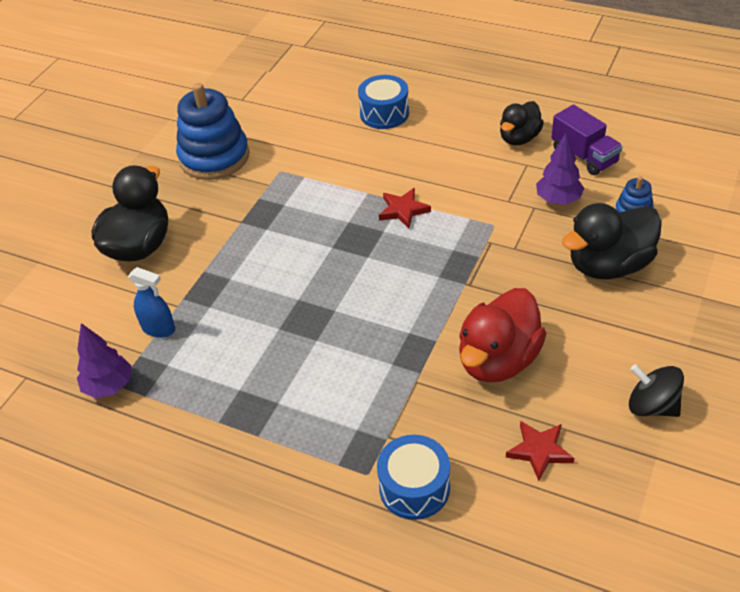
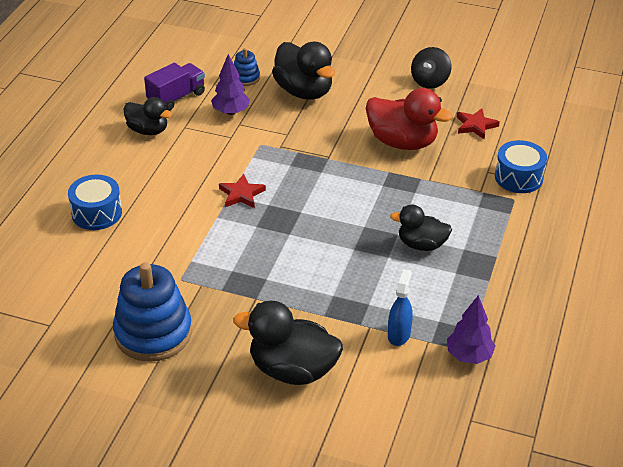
camera: 100 degrees left, 5 degrees down
none -> black duck [390,204,452,251]

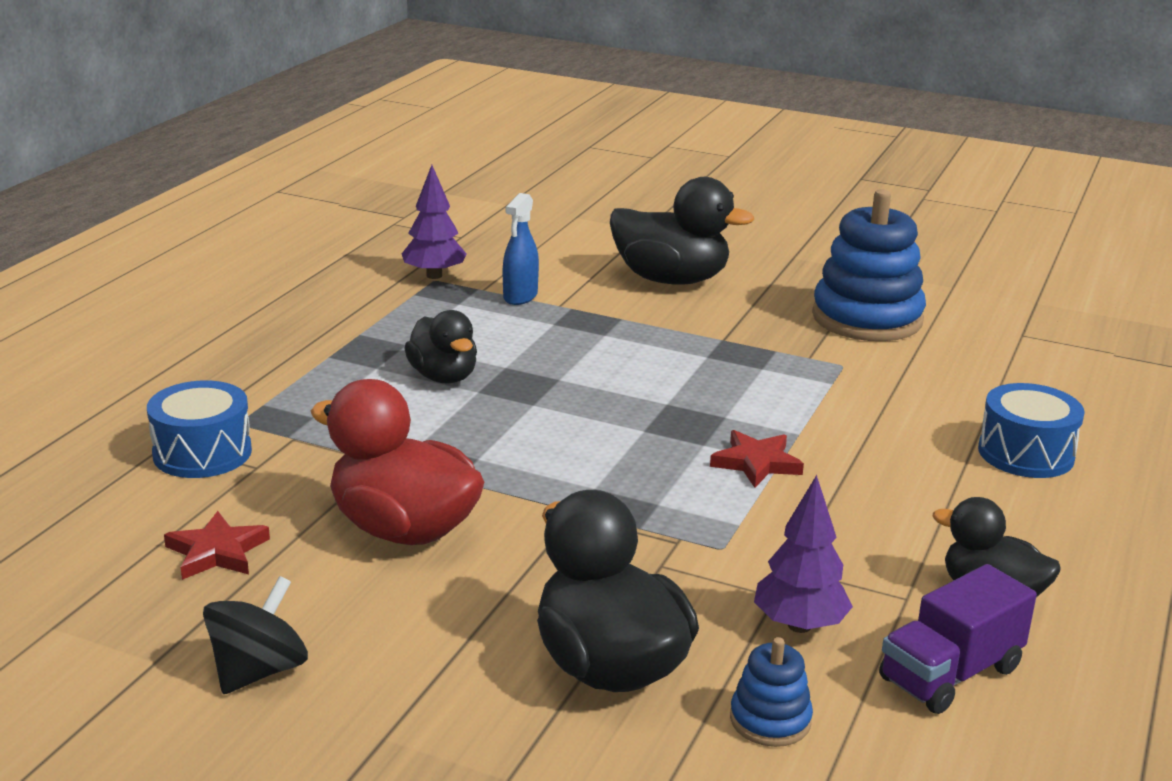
camera: 175 degrees left, 15 degrees down
black duck [390,204,452,251] -> black duck turned 45 degrees clockwise [404,310,477,384]

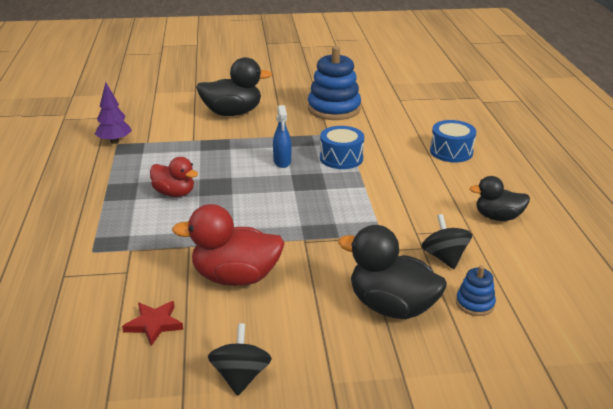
camera: 30 degrees left, 5 degrees up
blue drum [147,380,252,478] -> blue drum moved to [320,126,364,169]
black duck [404,310,477,384] -> red duck [150,157,198,197]
blue spray bottle [503,193,539,305] -> blue spray bottle moved to [273,105,291,168]
red star [710,430,804,488] -> none
purple tree [754,475,853,633] -> black spinning top [422,214,472,269]
purple truck [879,564,1037,714] -> none

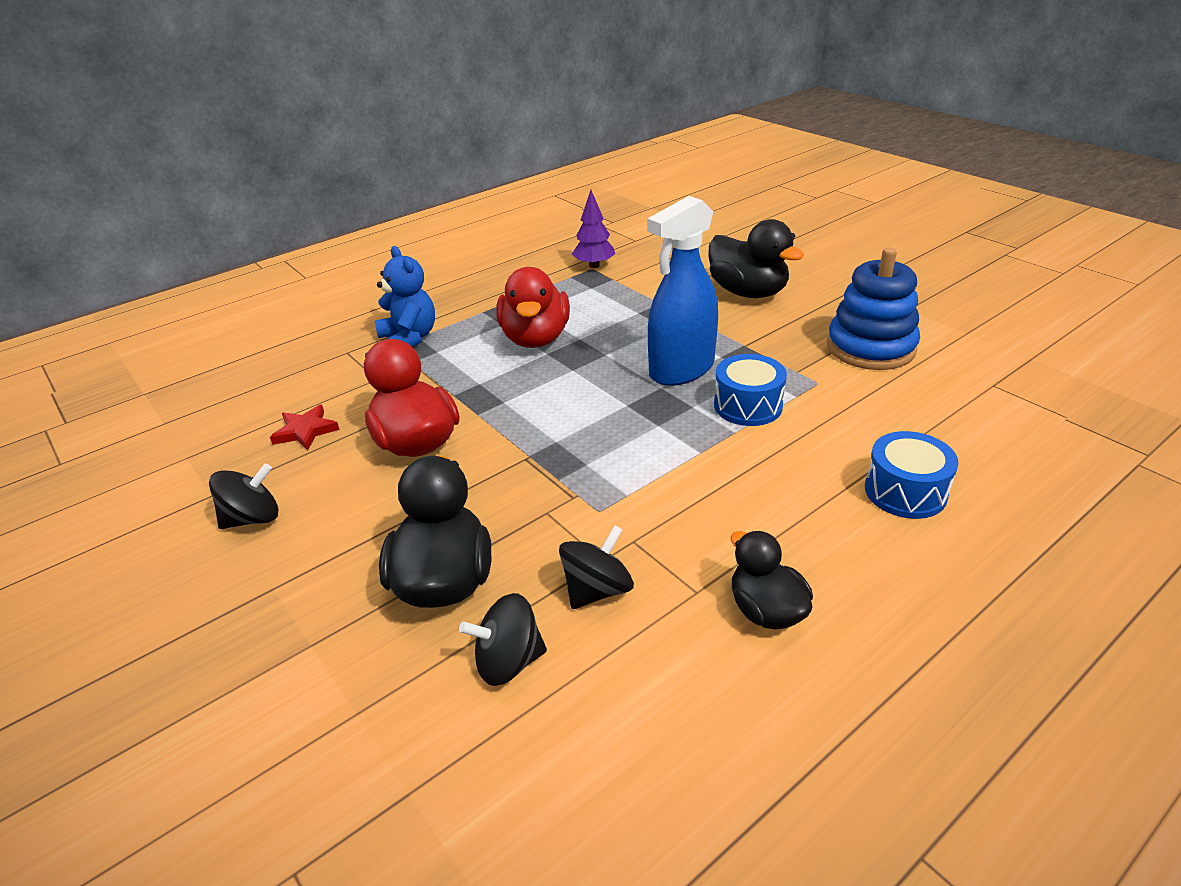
camera: 60 degrees right, 5 degrees up
red duck [150,157,198,197] -> red duck [497,267,570,348], size x1.59
blue spray bottle [273,105,291,168] -> blue spray bottle [647,196,718,386], size x2.00
blue stacking toy [456,265,496,316] -> black spinning top [459,593,547,686]
none -> blue teddy bear [375,246,435,347]

